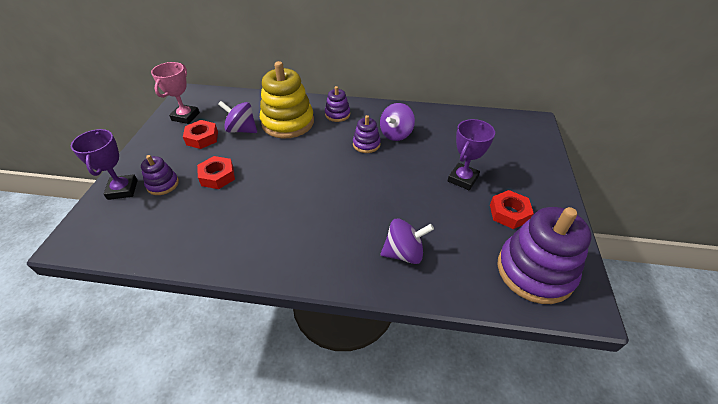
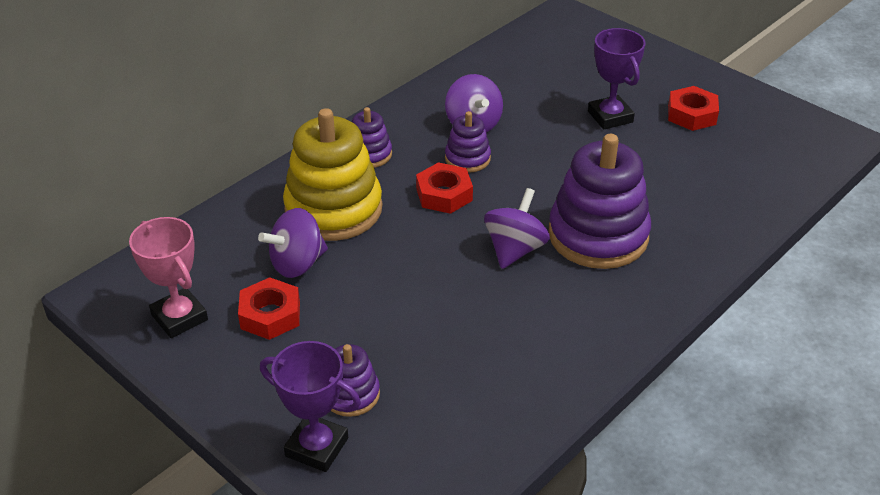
camera: 55 degrees left, 5 degrees down
red nut [197,156,235,189] -> red nut moved to [416,162,473,214]
purple spinning top [380,219,434,264] -> purple spinning top moved to [484,188,550,269]
purple stacking toy [498,207,592,304] -> purple stacking toy moved to [549,134,651,269]

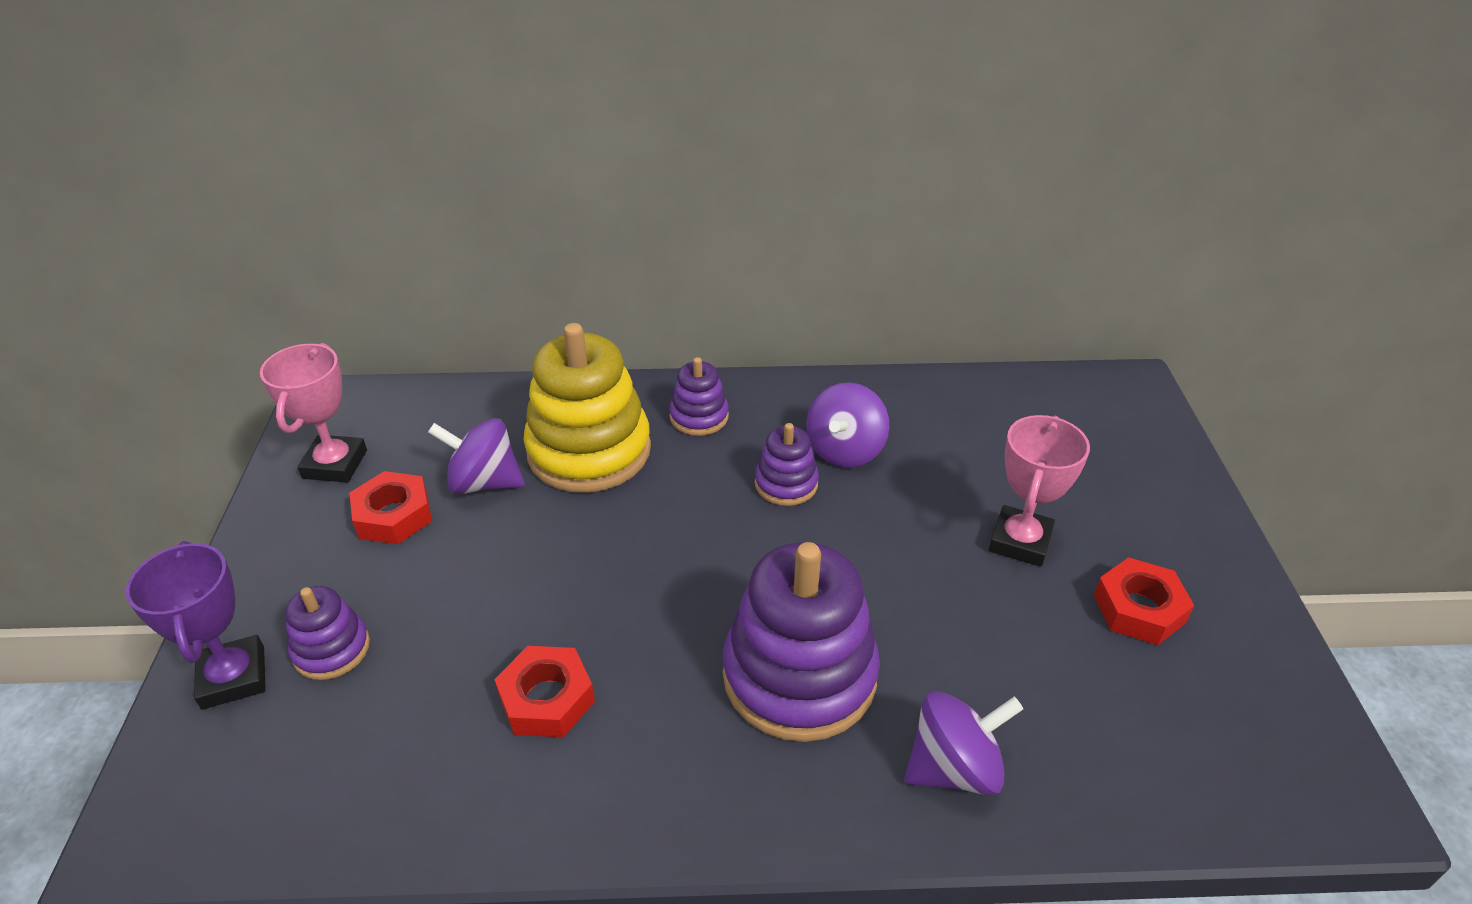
camera: 45 degrees right, 0 degrees up
red nut [416,162,473,214] -> red nut moved to [494,646,595,737]
purple spinning top [484,188,550,269] -> purple spinning top moved to [904,691,1023,795]
purple trophy [588,28,646,130] -> pink trophy [989,415,1090,567]

